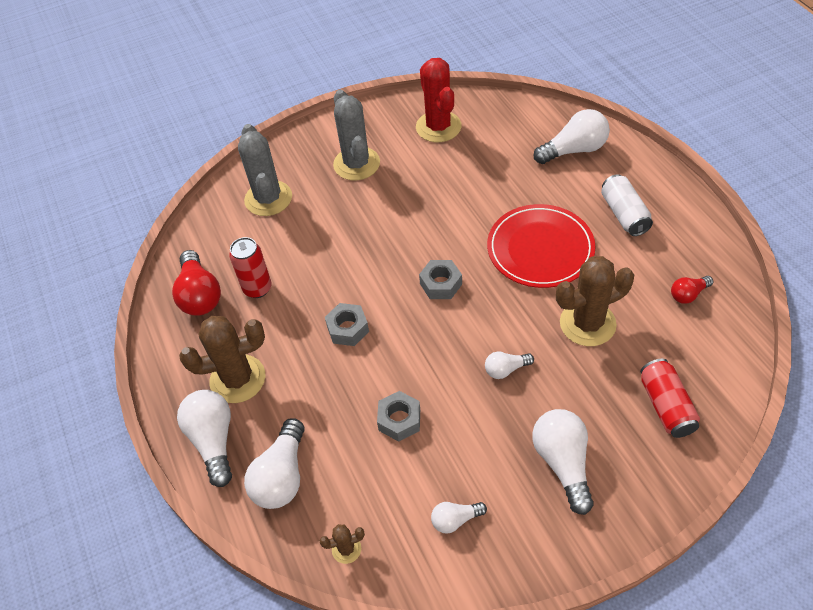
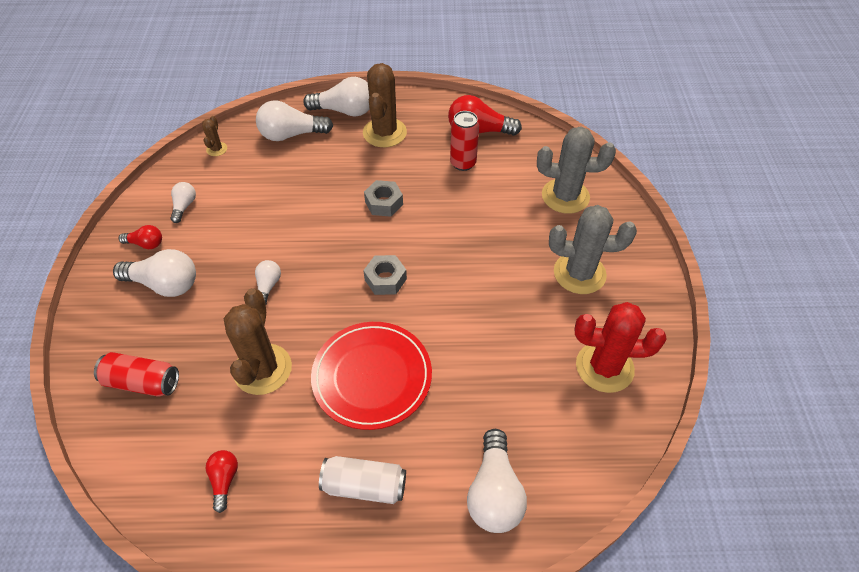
camera: 110 degrees right, 0 degrees up
white light bulb [244,418,305,509] -> white light bulb turned 45 degrees counterclockwise [256,100,333,141]
grey nut [377,391,420,442] -> none
none -> red light bulb [119,225,162,249]

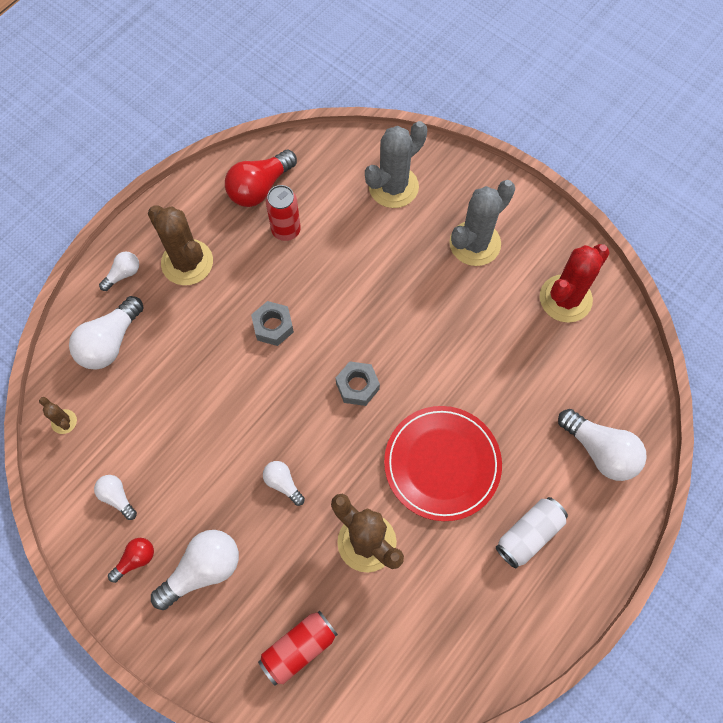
camera: 50 degrees left, 15 degrees up
red light bulb [206,450,238,513] -> none
white light bulb [303,77,370,117] -> white light bulb [99,252,139,291], size x0.54

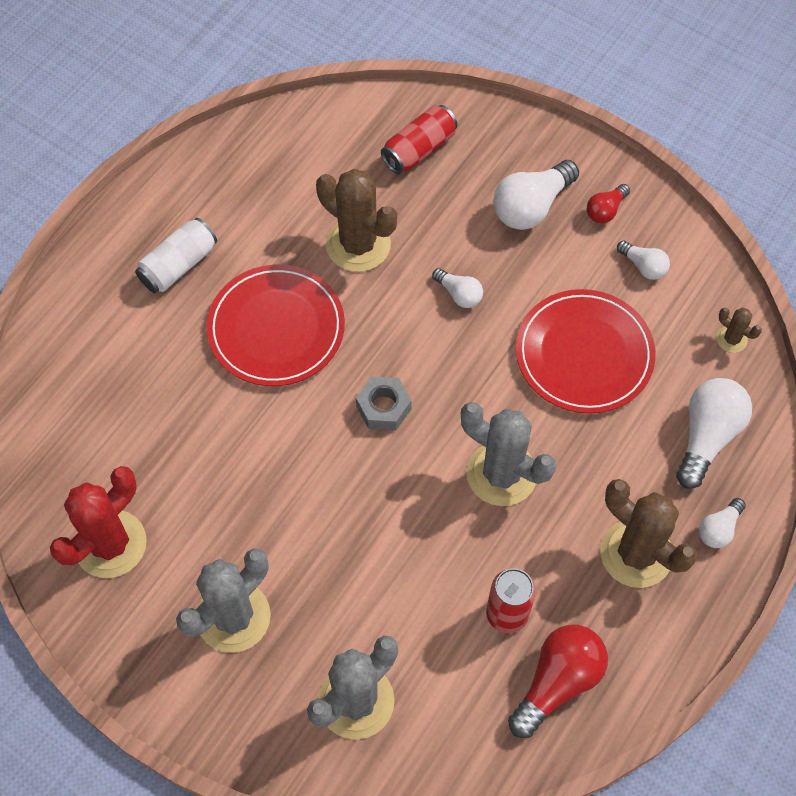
camera: 175 degrees right, 5 degrees down
grey nut [251,301,294,346] -> grey cactus [461,402,556,506]
white light bulb [558,409,647,481] -> none
none -> red plate [516,289,655,414]

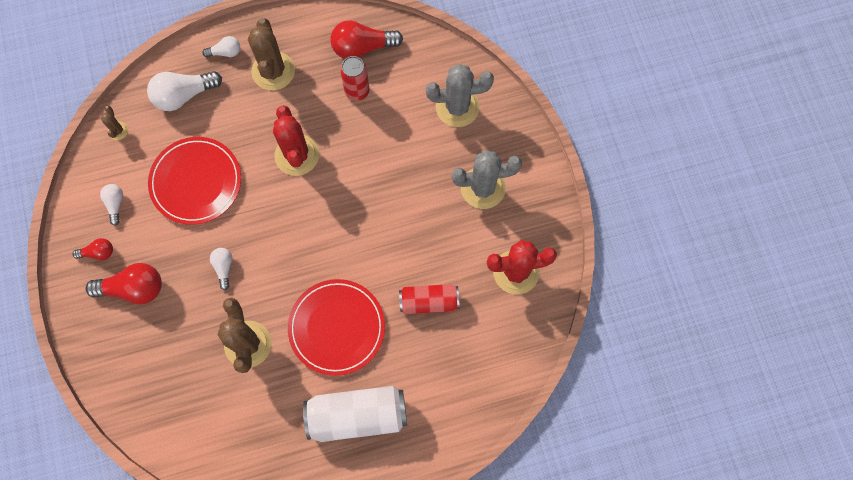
camera: 140 degrees left, 10 degrees up
white can [135,218,217,293] -> white can [303,386,407,442], size x1.61
grey nut [356,377,412,430] -> none
red can [381,105,458,174] -> red can moved to [399,284,459,314]
grey cactus [461,402,556,506] -> red cactus [273,105,319,176]
white light bulb [493,160,579,230] -> red light bulb [85,263,162,305]

